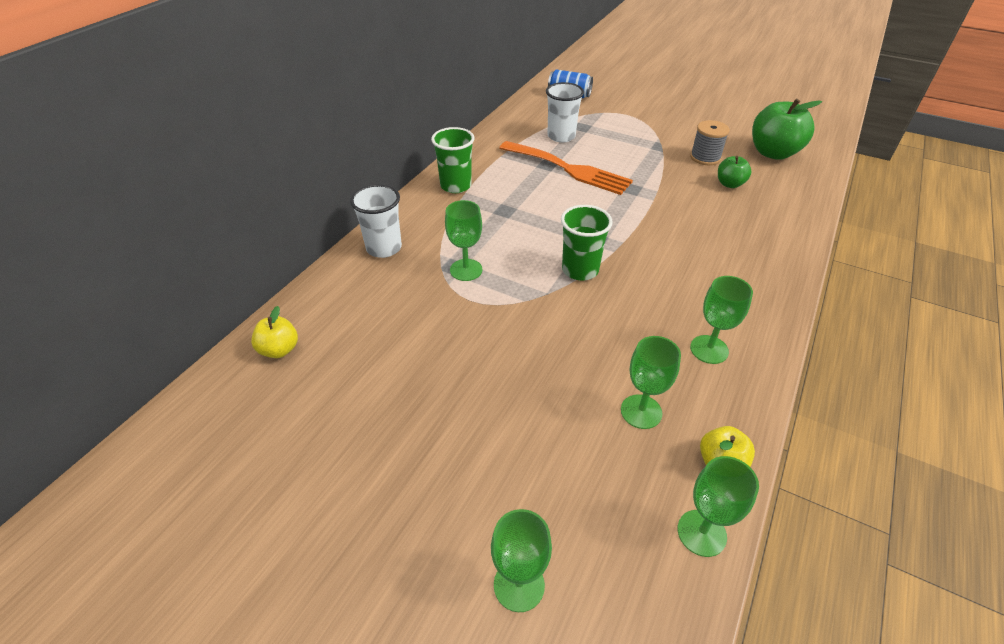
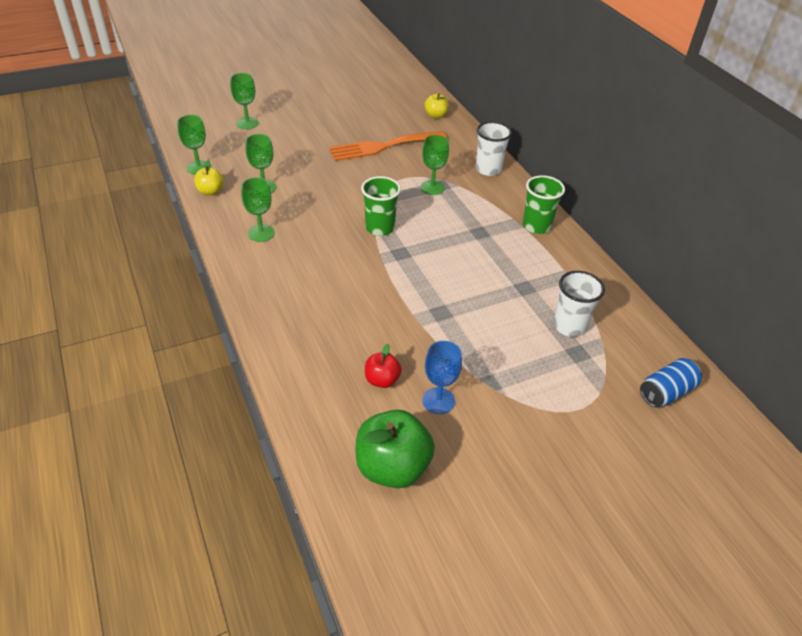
camera: 125 degrees right, 0 degrees up
orange fork [499,141,633,195] -> orange fork moved to [329,131,447,161]
grey spool [690,120,730,165] -> blue goblet [422,341,462,414]
green apple [718,156,752,188] -> red apple [365,344,402,388]

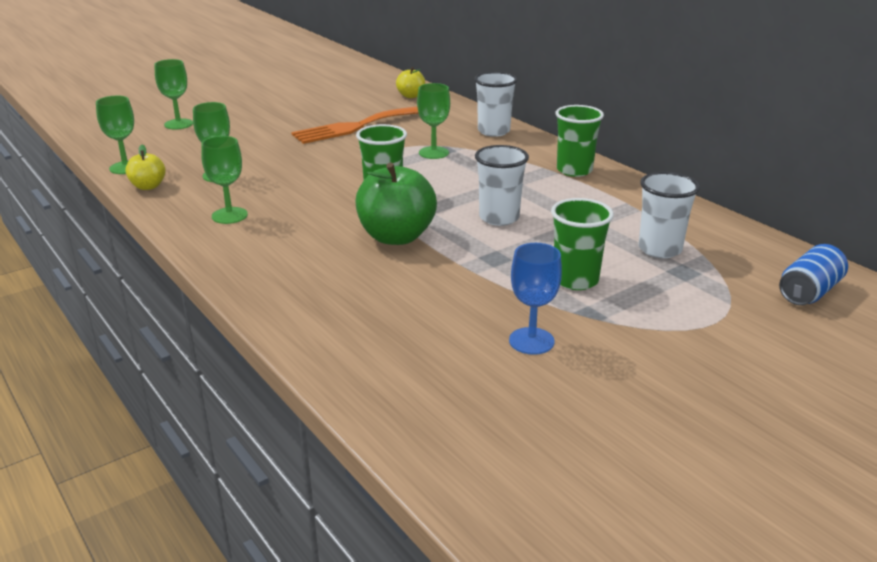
camera: 10 degrees left, 15 degrees down
green apple [356,410,435,488] -> green apple moved to [356,163,437,245]
red apple [365,344,402,388] -> none
none -> white cup [475,145,529,226]
none -> green cup [551,198,614,290]

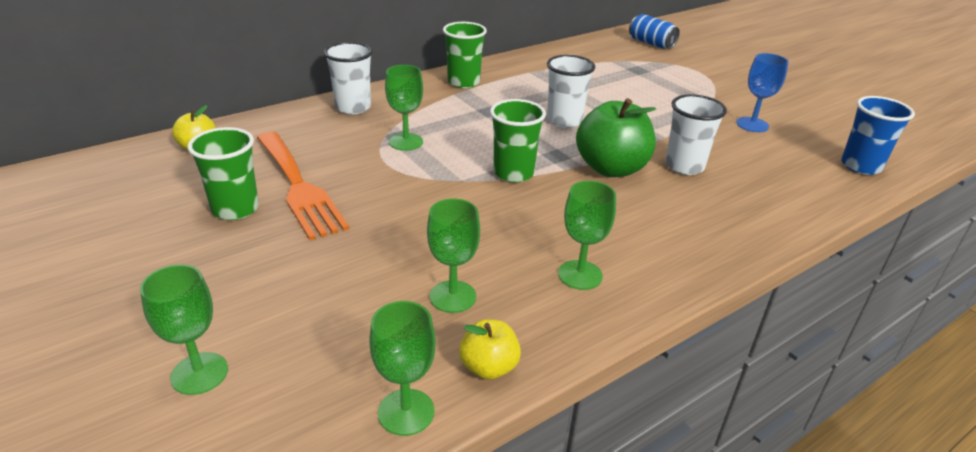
camera: 90 degrees left, 5 degrees up
green cup [551,198,614,290] -> green cup moved to [187,127,259,220]
white cup [639,172,700,258] -> white cup moved to [665,94,727,175]
none -> blue cup [841,96,915,175]

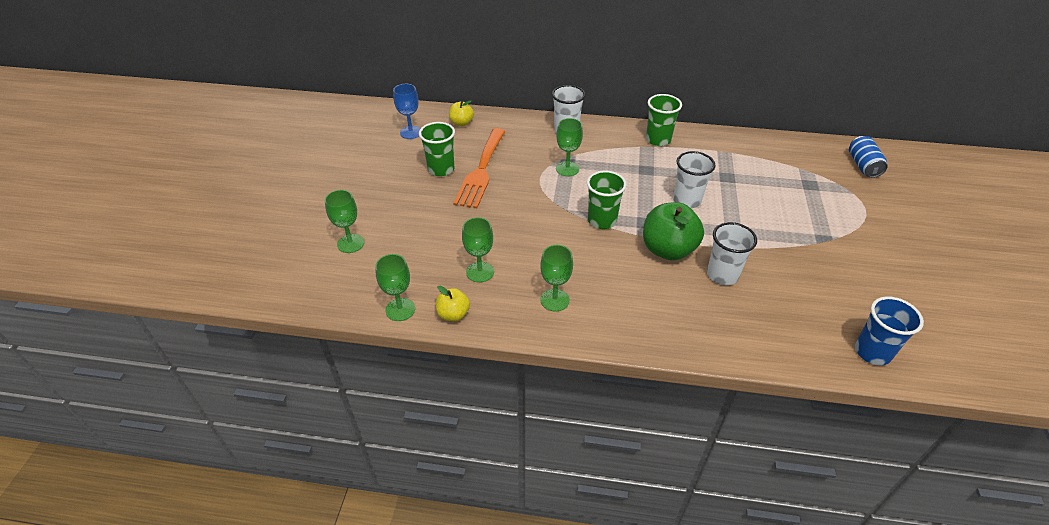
camera: 45 degrees right, 10 degrees up
blue goblet [736,53,789,132] -> blue goblet moved to [393,84,421,139]

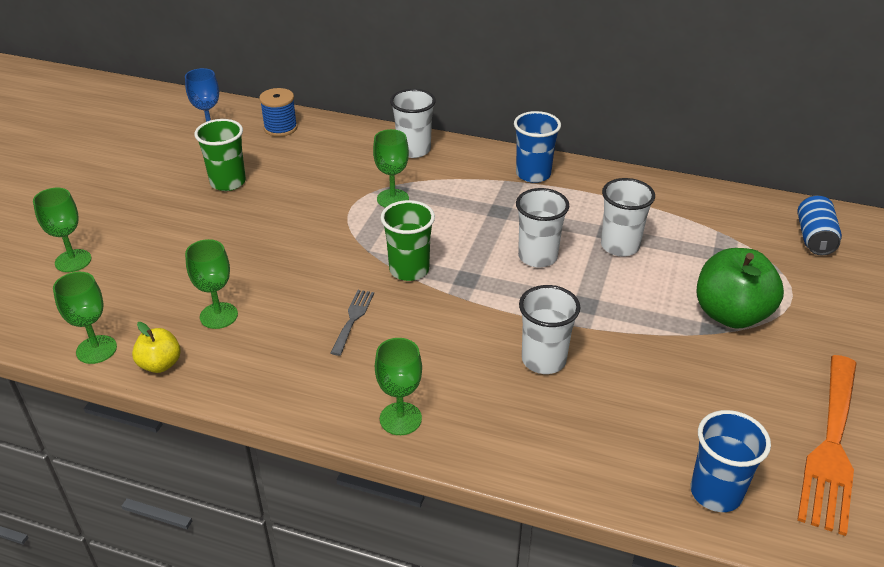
camera: 10 degrees right, 5 degrees down
yellow apple [449,100,474,126] -> blue spool [259,88,297,137]
orange fork [453,128,505,208] -> orange fork moved to [797,355,857,536]
green goblet [540,245,573,312] -> green goblet moved to [375,338,422,435]
green apple [643,202,704,261] -> green apple moved to [696,248,784,329]
green cup [646,94,682,146] -> blue cup [514,111,561,183]
none -> grey fork [331,290,374,356]
none -> white cup [601,178,655,256]

